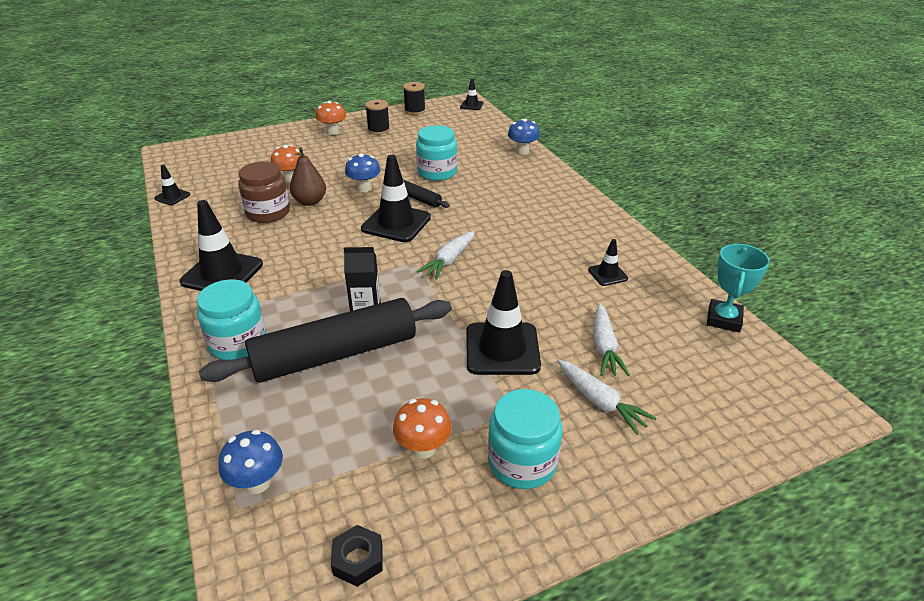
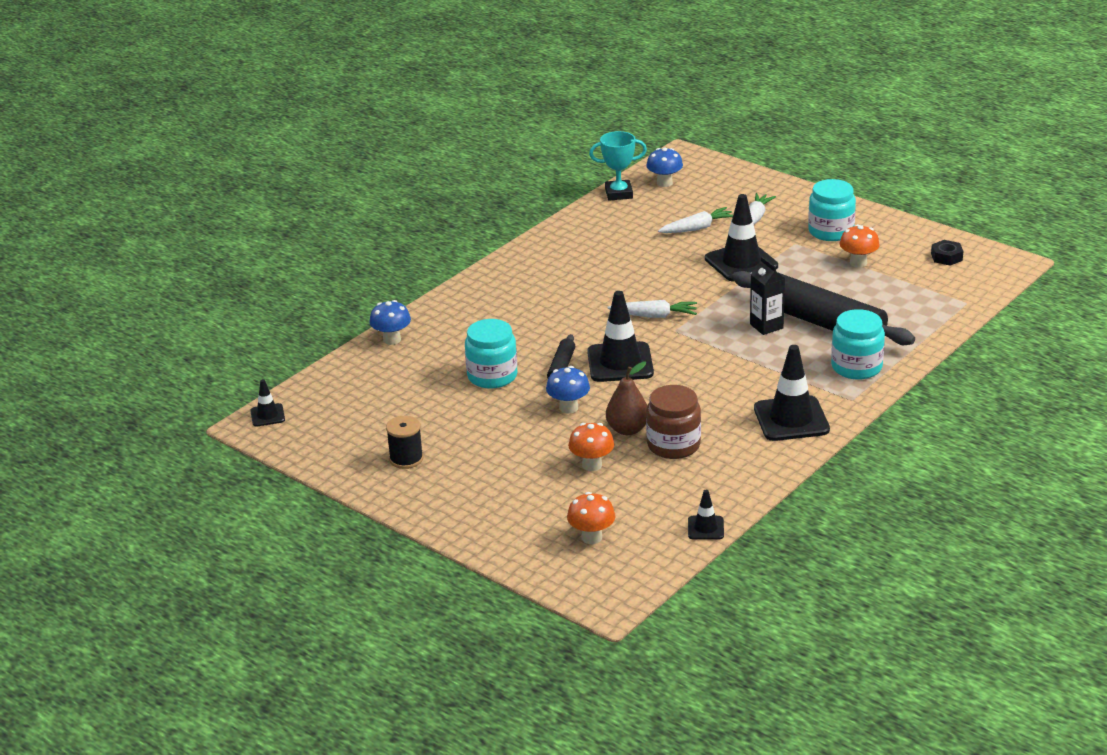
camera: 115 degrees left, 5 degrees down
blue mushroom [218,430,283,494] -> blue mushroom moved to [646,147,683,187]
orange mushroom [316,101,346,135] -> orange mushroom moved to [567,492,615,544]
black spool [403,82,426,115] -> none
black traffic cone [588,239,628,286] -> none

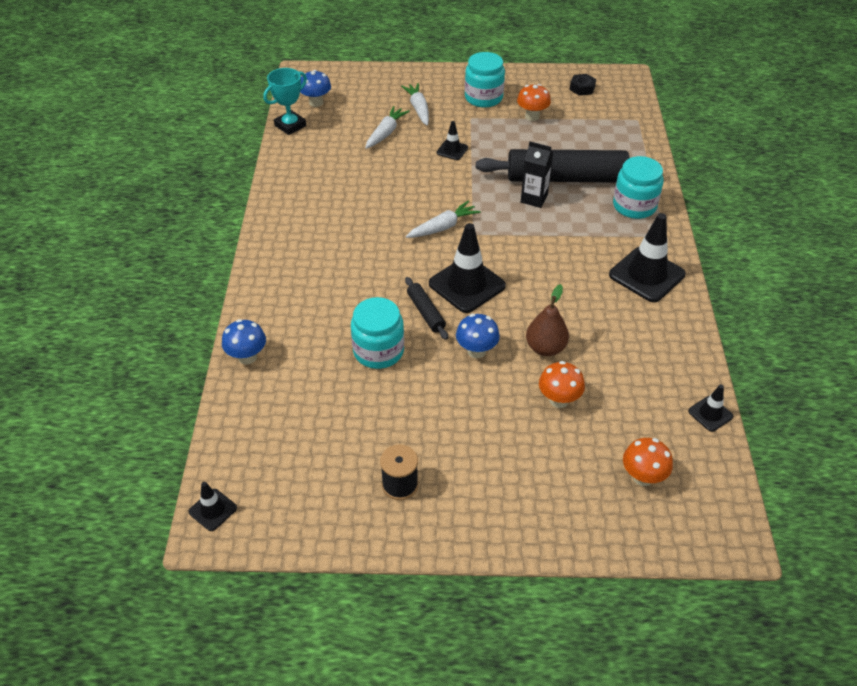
camera: 40 degrees left, 15 degrees up
brown jar [646,385,701,459] -> none
black traffic cone [705,194,778,282] -> black traffic cone [437,121,468,160], size x0.50

